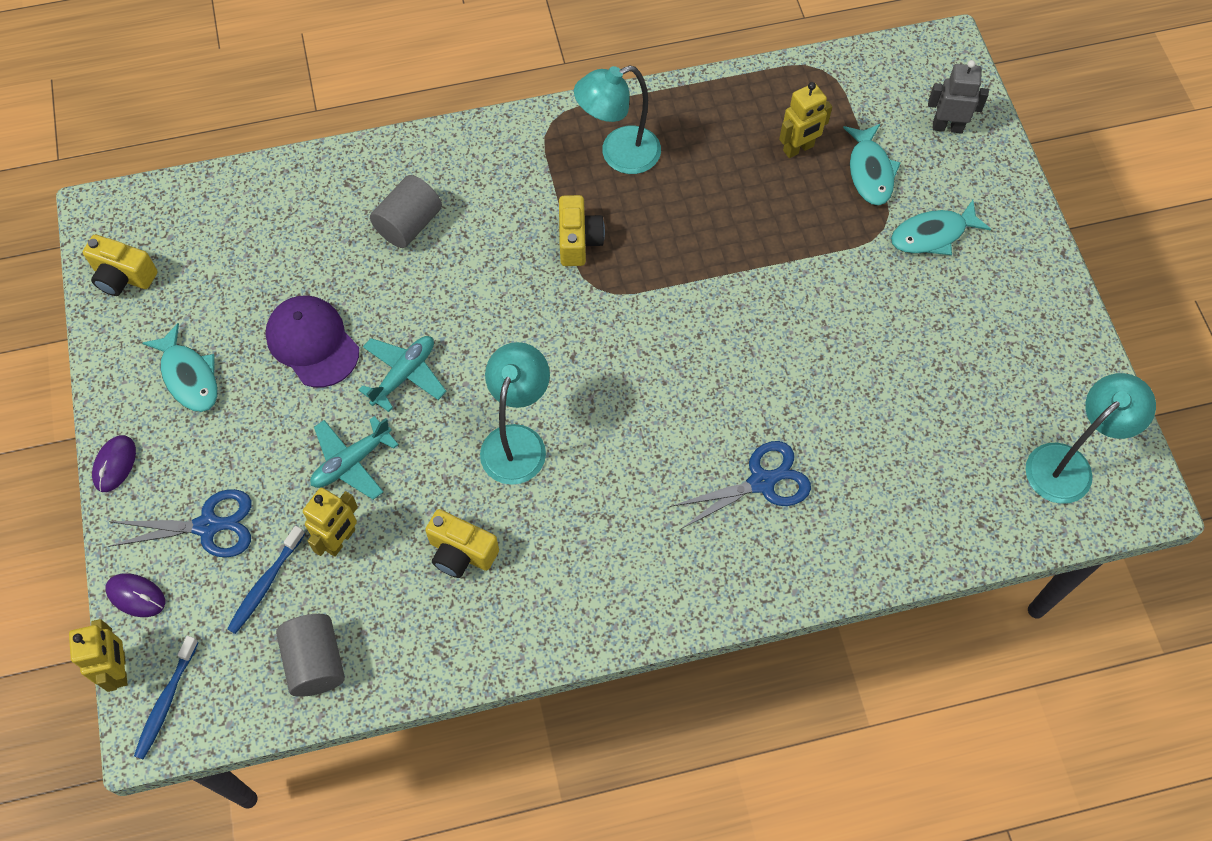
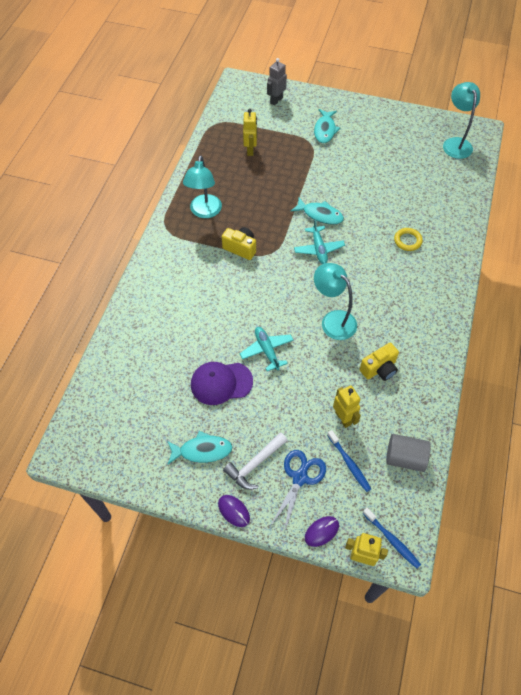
camera: 60 degrees left, 5 degrees down
yellow camera [83,234,158,296] -> none
turquoise plane [310,416,399,500] -> turquoise plane moved to [294,219,345,264]
grey cylinder [370,175,442,248] -> none
blue scissors [670,441,811,529] -> yellow ring [394,228,423,251]
turquoise fish [843,124,901,205] -> turquoise fish moved to [291,198,344,225]
none -> white hammer [223,432,288,490]

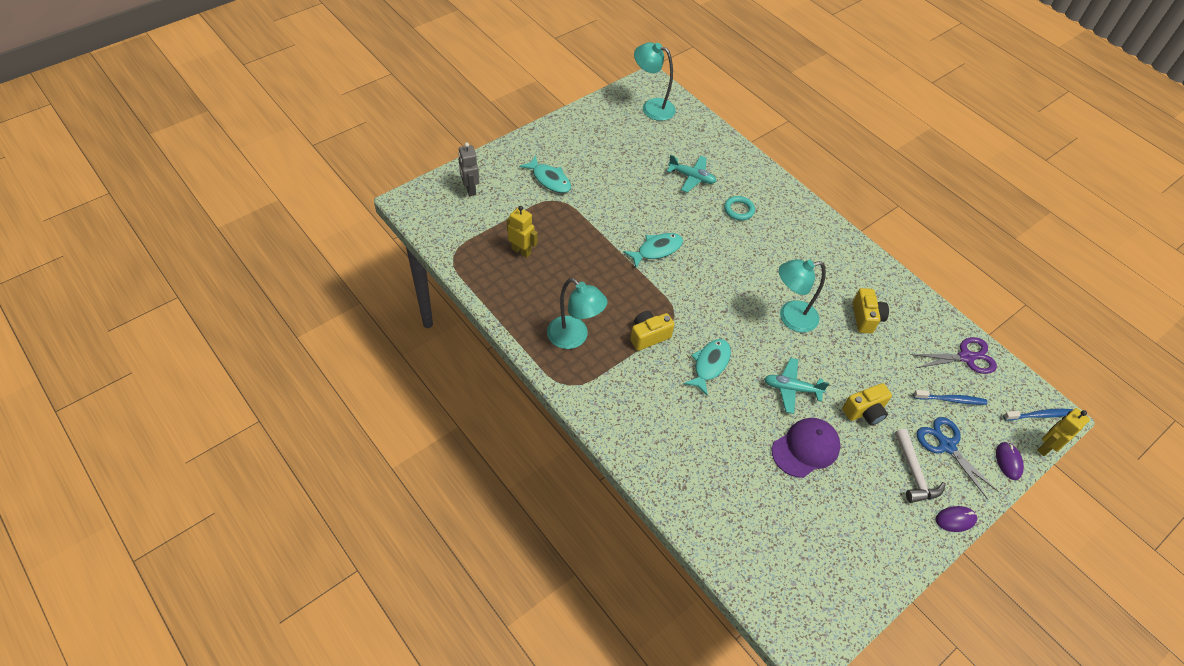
camera: 60 degrees left, 5 degrees down
turquoise fish [167,431,232,464] -> turquoise fish moved to [683,339,731,396]
purple cap [191,362,253,405] -> purple cap turned 150 degrees counterclockwise [772,418,841,478]
turquoise plane [294,219,345,264] -> turquoise plane moved to [667,154,717,193]
yellow robot [333,386,361,428] -> none
grey cylinder [386,434,431,472] -> purple scissors [910,337,997,374]
yellow ring [394,228,423,251] -> turquoise ring [724,196,755,220]
none -> yellow camera [842,383,892,425]

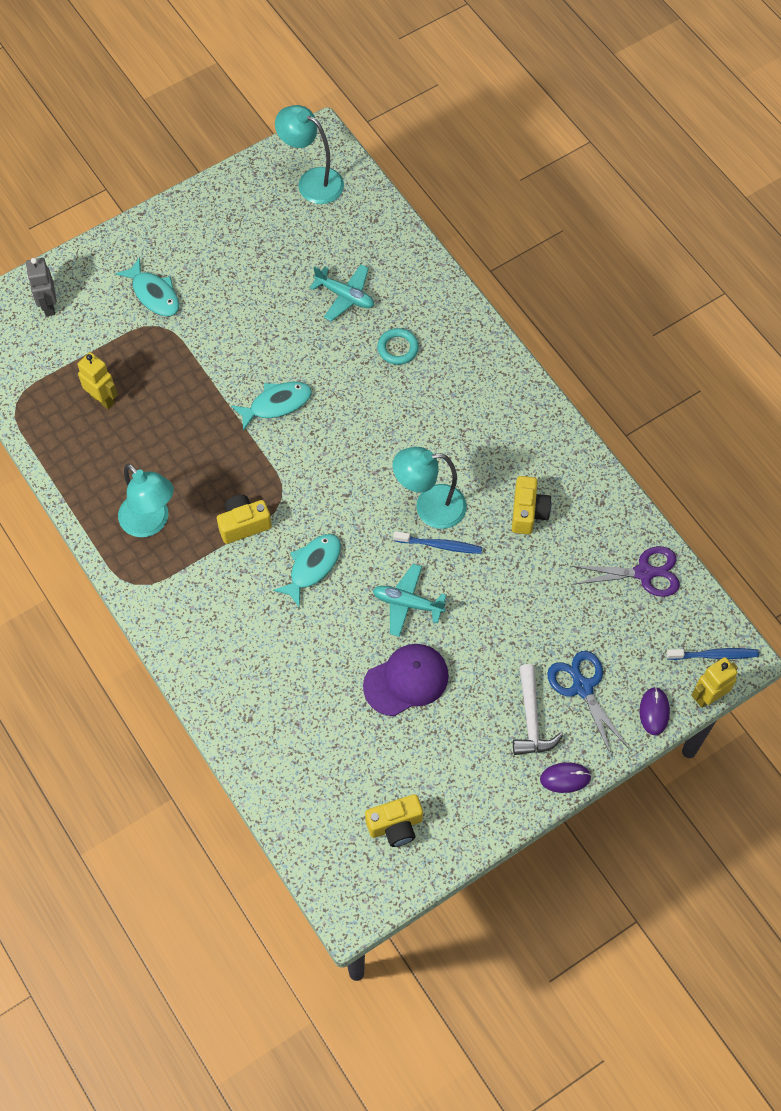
camera: 10 degrees right, 10 degrees up
yellow camera [842,383,892,425] -> yellow camera moved to [365,794,423,847]
blue toothbrush [913,390,987,405] -> blue toothbrush moved to [393,531,482,554]

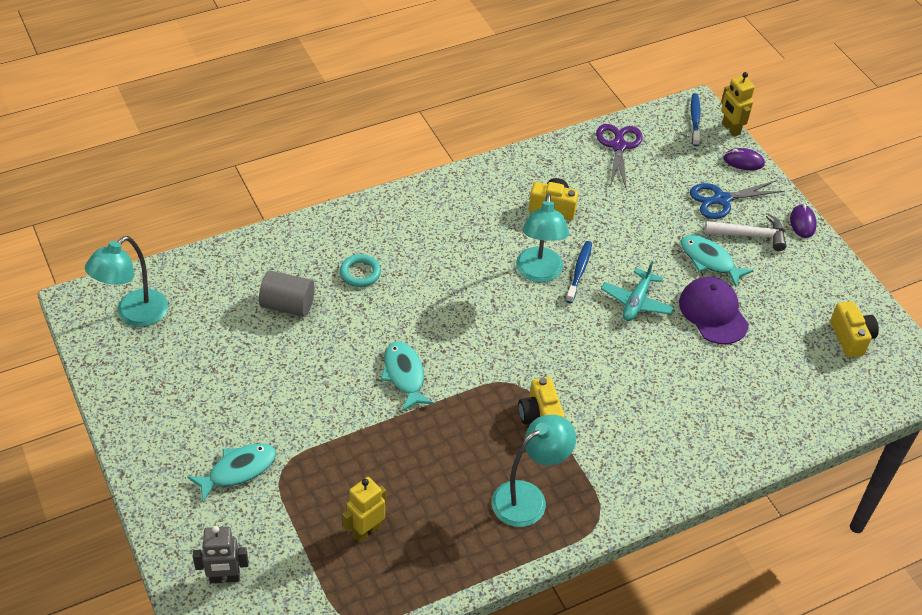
camera: 85 degrees left, 15 degrees down
turquoise fish [273,534,341,607] -> turquoise fish moved to [681,235,754,287]
turquoise plane [310,264,374,321] -> grey cylinder [259,271,315,317]

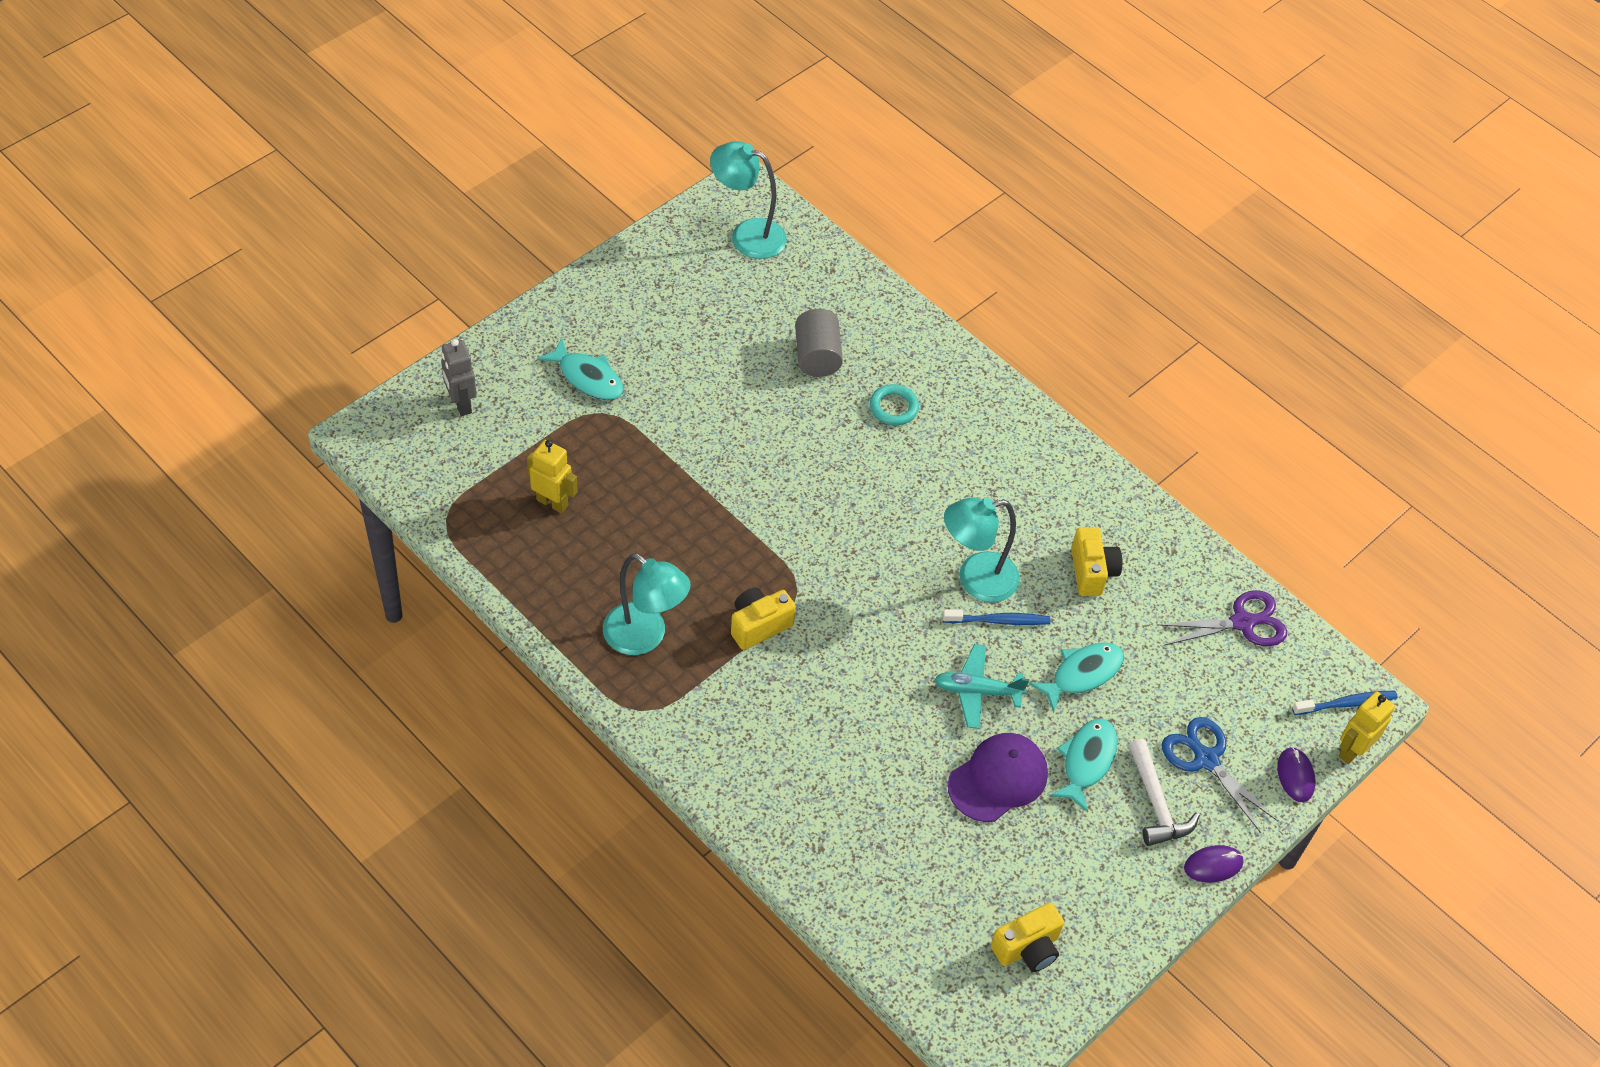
camera: 70 degrees right, 5 degrees up
turquoise fish [381,341,434,411] -> turquoise fish moved to [1029,643,1124,713]

